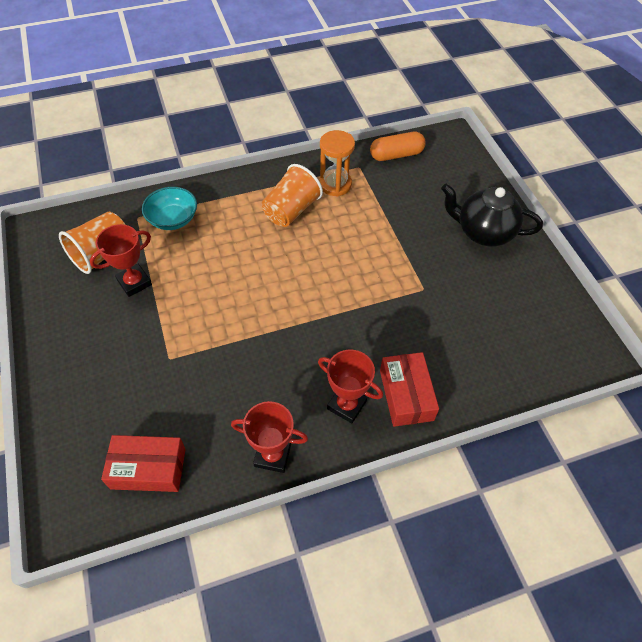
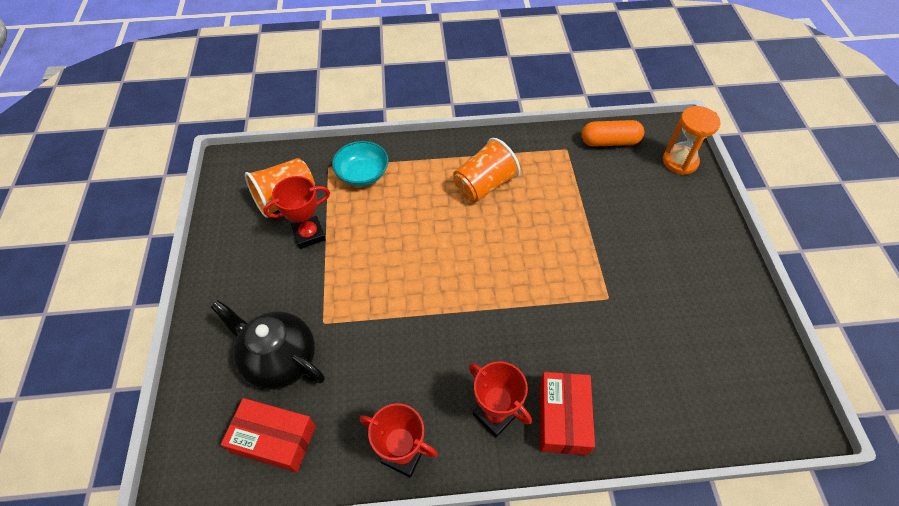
camera: 15 degrees right, 0 degrees up
orange hourglass [319,130,355,197] -> orange hourglass moved to [663,106,720,175]
black teapot [441,184,543,246] -> black teapot moved to [211,300,325,390]

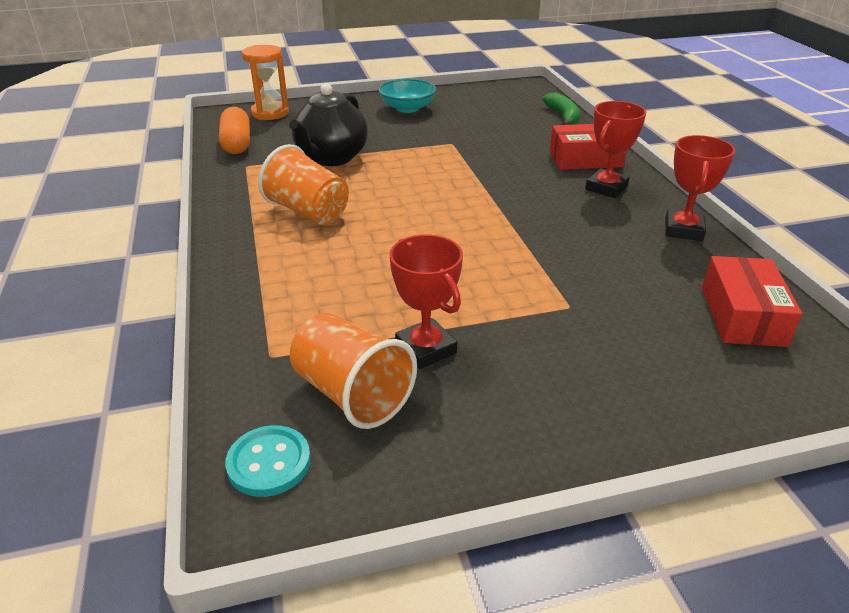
camera: 100 degrees left, 20 degrees down
black teapot [211,300,325,390] -> black teapot moved to [289,83,368,166]
turquoise bowl [332,141,389,186] -> turquoise bowl moved to [379,79,436,113]
none -> turquoise button [225,425,311,497]
none -> green banana [542,92,580,125]

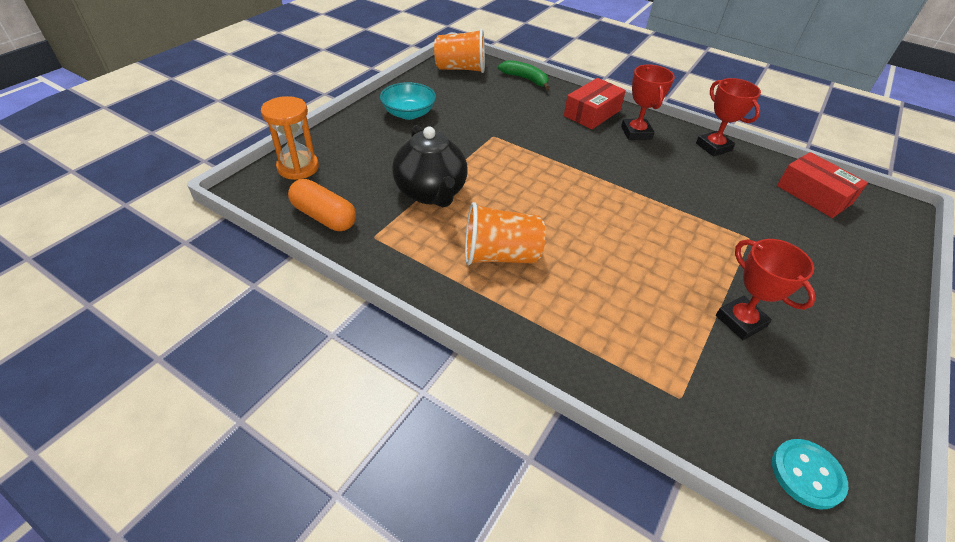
camera: 45 degrees left, 10 degrees up
orange cup [290,313,417,429] -> orange cup moved to [434,29,485,73]
red trophy [390,235,463,369] -> red trophy turned 45 degrees clockwise [716,239,816,340]

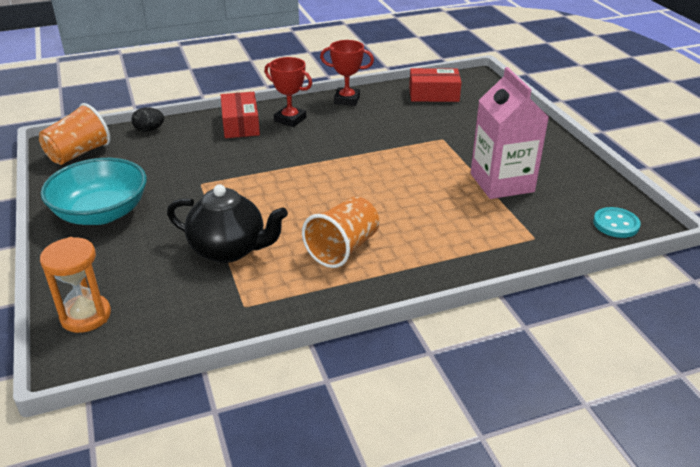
camera: 50 degrees left, 10 degrees down
orange capsule [288,179,356,231] -> none
turquoise bowl [380,82,436,120] -> turquoise bowl [41,158,147,225], size x1.56
green banana [498,60,550,90] -> black egg [131,107,164,132]
red trophy [716,239,816,340] -> pink carton [471,67,549,199]

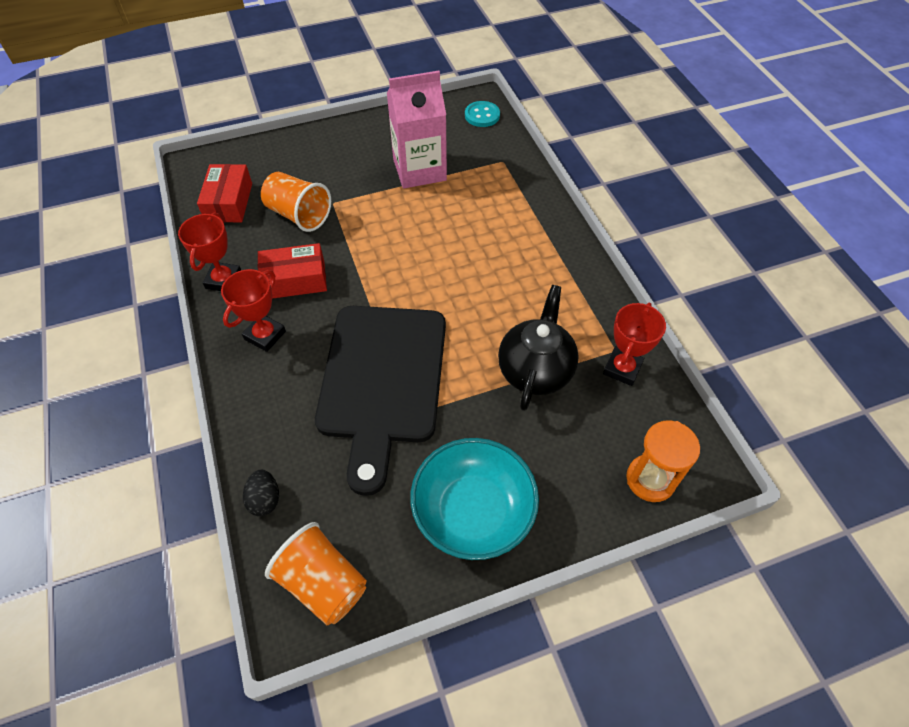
camera: 90 degrees left, 20 degrees up
red box [221,92,260,138] -> red box moved to [258,243,327,299]
orange cup [302,196,379,268] -> orange cup moved to [261,172,331,232]
none -> black cutting board [315,306,446,496]
none -> red trophy [603,303,666,386]

